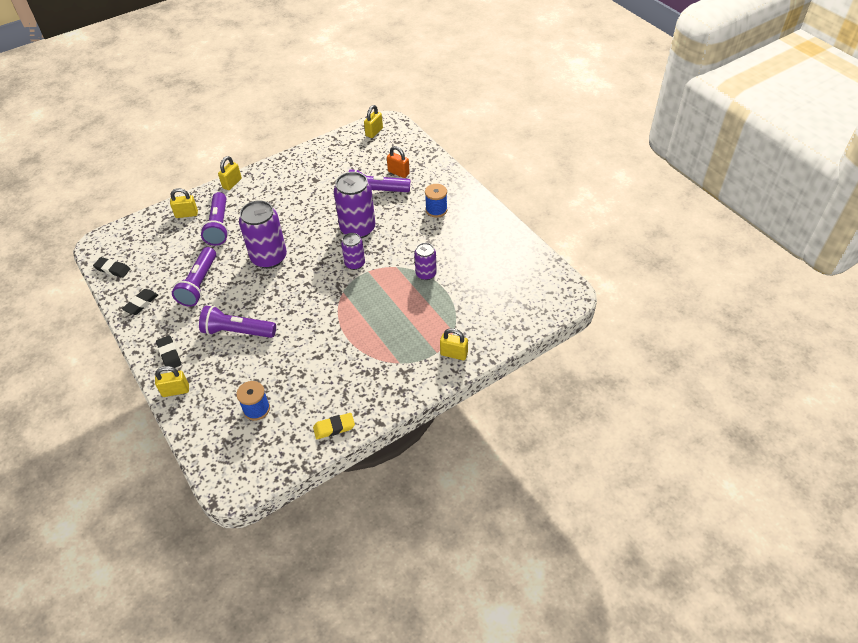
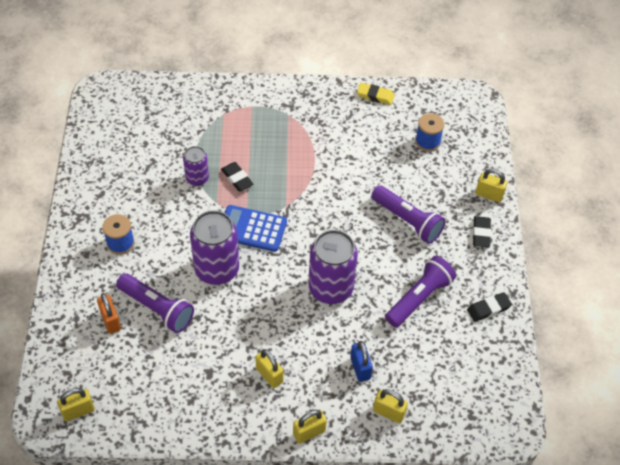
camera: 150 degrees left, 5 degrees up
black eraser [93,257,130,278] -> black eraser moved to [221,162,254,191]
purple flashlight [200,192,229,246] -> blue padlock [350,341,373,382]
purple can [341,233,365,270] -> blue calculator [225,205,287,252]
yellow padlock [440,328,468,360] -> yellow padlock moved to [255,349,283,388]

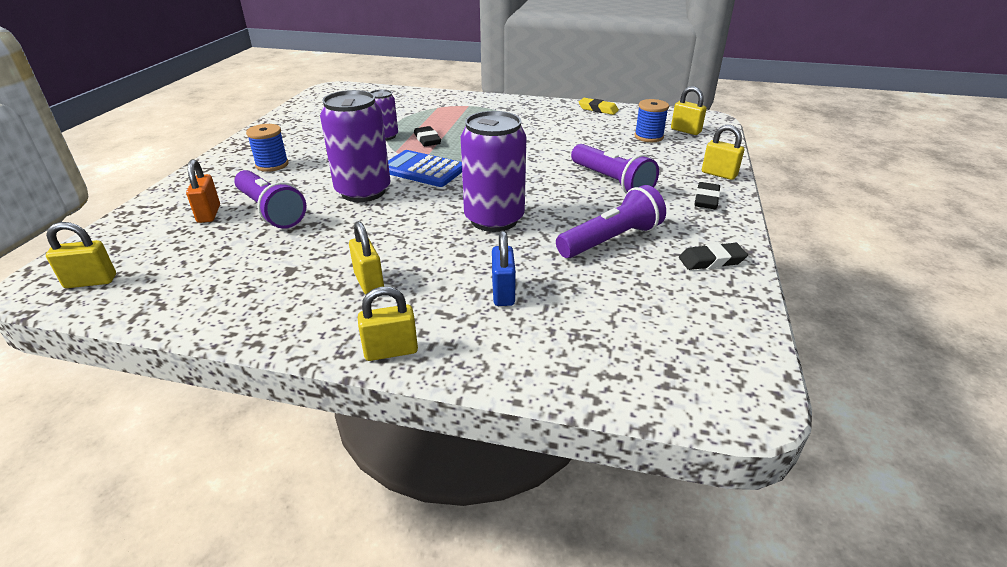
camera: 15 degrees right, 20 degrees down
yellow padlock [373,389,408,423] -> yellow padlock moved to [671,86,707,135]

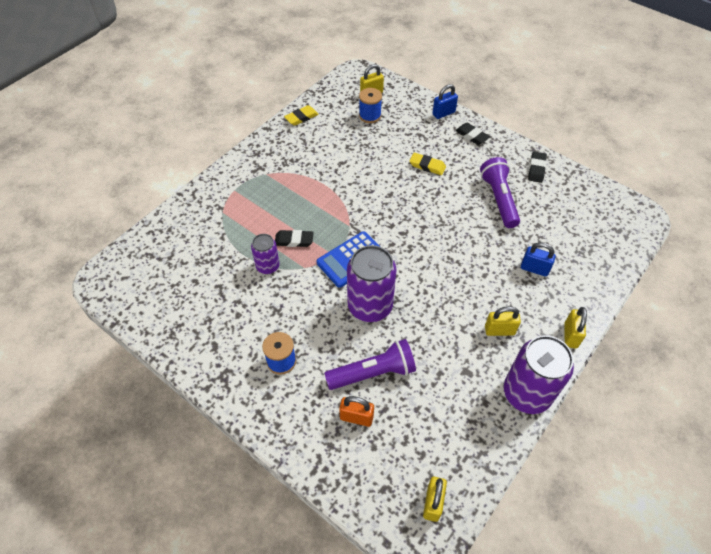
camera: 65 degrees left, 20 degrees up
purple can [461,111,527,232] -> purple can moved to [504,335,574,414]
purple flashlight [571,144,659,194] -> yellow eraser [409,153,446,175]
yellow padlock [702,125,744,180] -> blue padlock [432,84,458,119]

